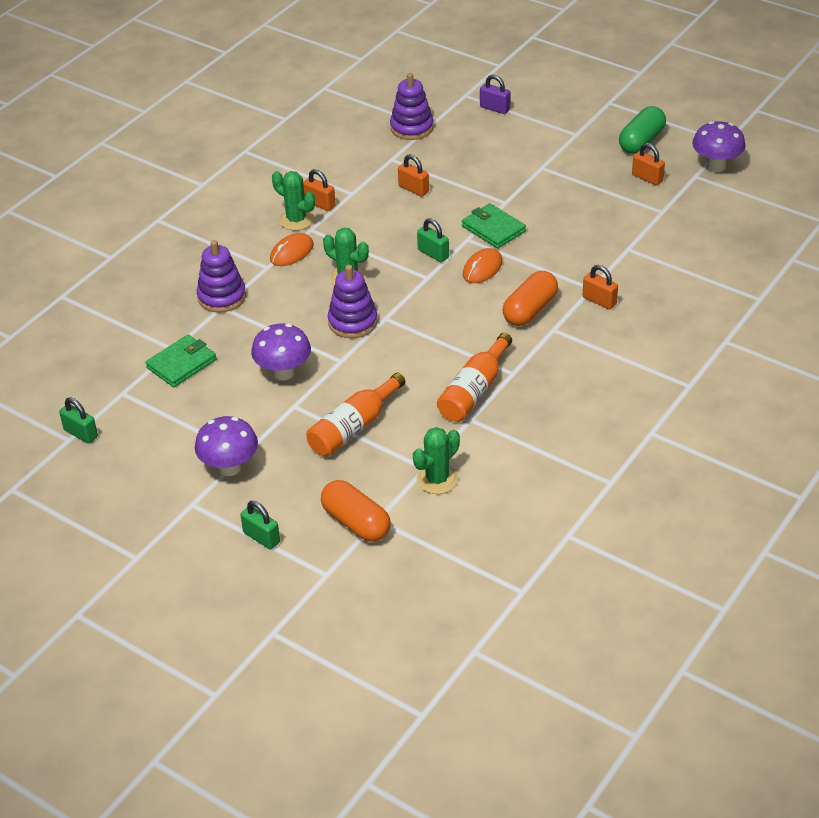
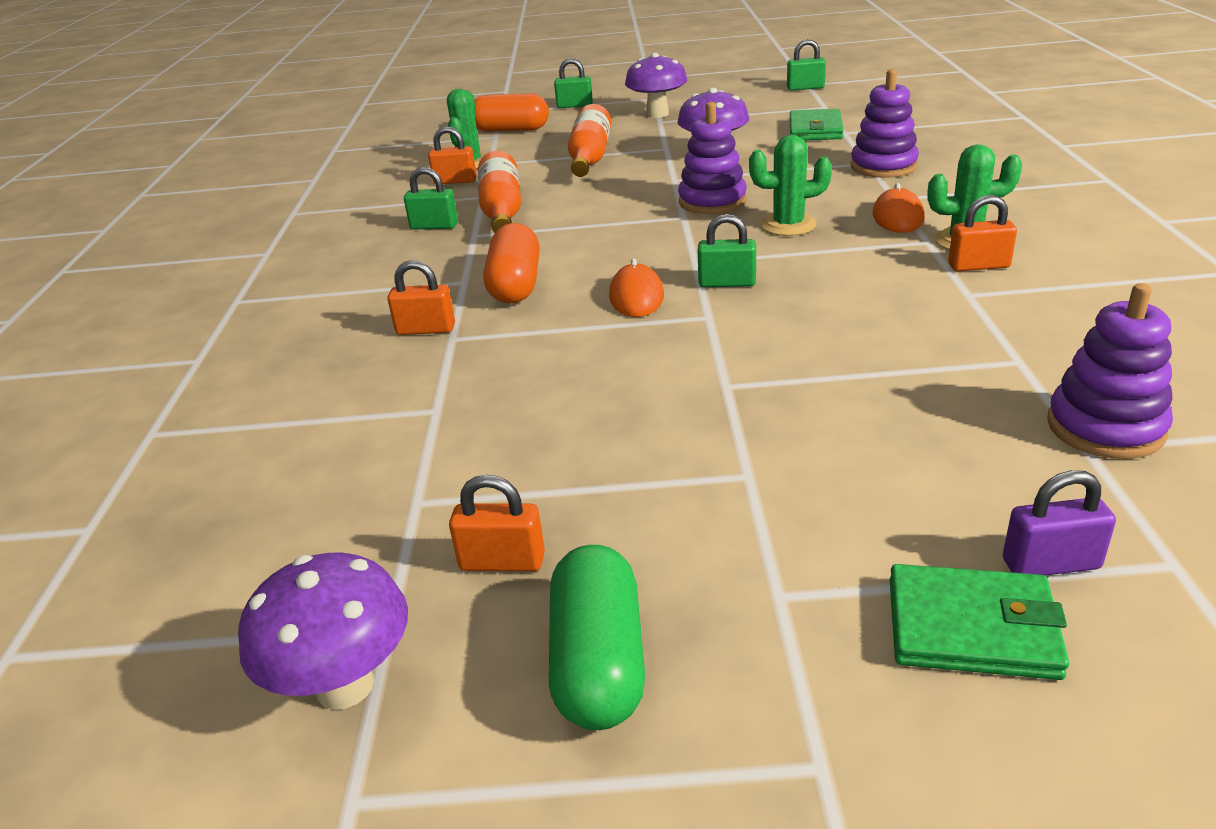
camera: 145 degrees right, 10 degrees down
orange padlock [398,154,429,196] -> orange padlock moved to [428,126,477,184]
green wallet [462,203,526,249] -> green wallet moved to [890,564,1069,680]
none -> green padlock [404,167,458,229]

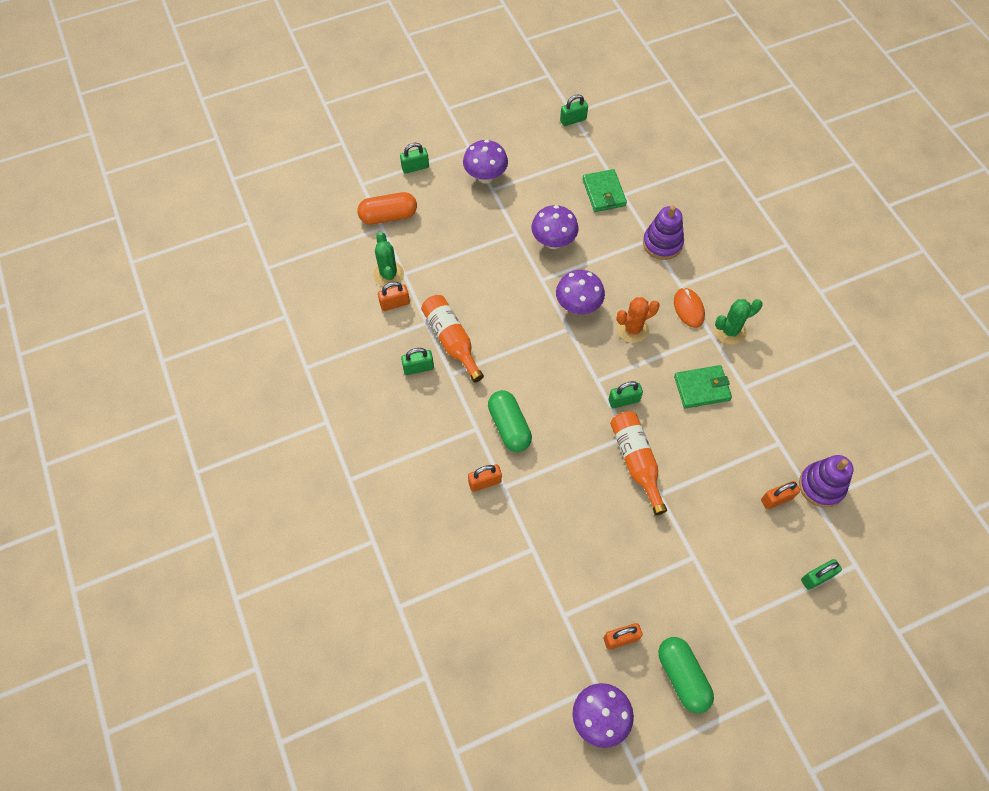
camera: 25 degrees left, 30 degrees up
orange capsule [484,223,540,303] -> green capsule [488,390,532,452]
orange bottle [568,104,611,177] -> orange bottle moved to [610,411,667,515]
orange mouse [609,258,664,317] -> none
purple stacking toy [678,102,747,214] -> purple mushroom [556,270,605,314]
green cactus [749,135,832,236] -> orange cactus [616,297,660,343]
green wallet [890,564,1069,680] -> green wallet moved to [674,365,732,408]
orange padlock [948,195,1017,271] -> orange padlock moved to [761,481,800,509]
purple padlock [1003,470,1116,575] -> green padlock [801,559,842,590]

